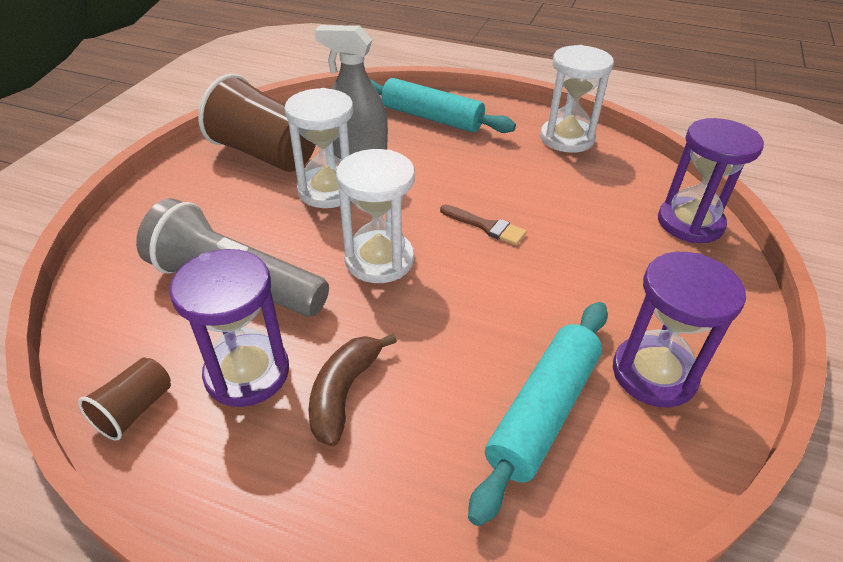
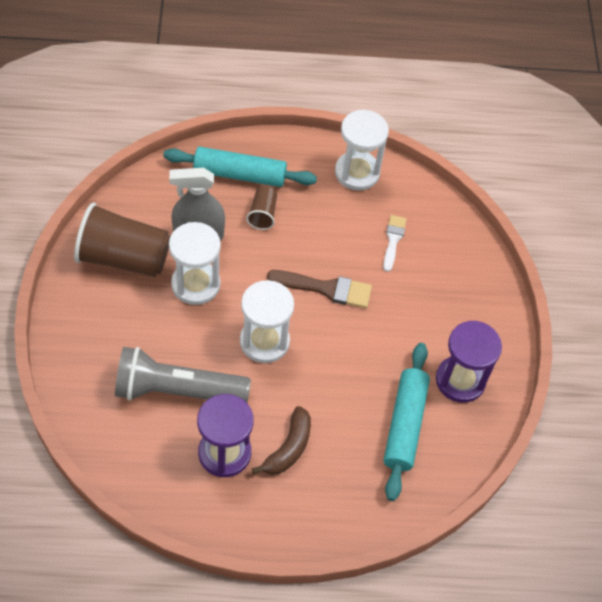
camera: 25 degrees left, 15 degrees up
brown cup [78,357,171,441] -> brown cup moved to [246,186,277,230]
brown banana [309,334,397,446] -> brown banana turned 150 degrees counterclockwise [252,406,311,475]
brown brush [440,205,527,245] -> brown brush [267,270,372,308], size x1.53
purple hourglass [658,118,764,243] -> none
none -> white brush [383,215,407,272]

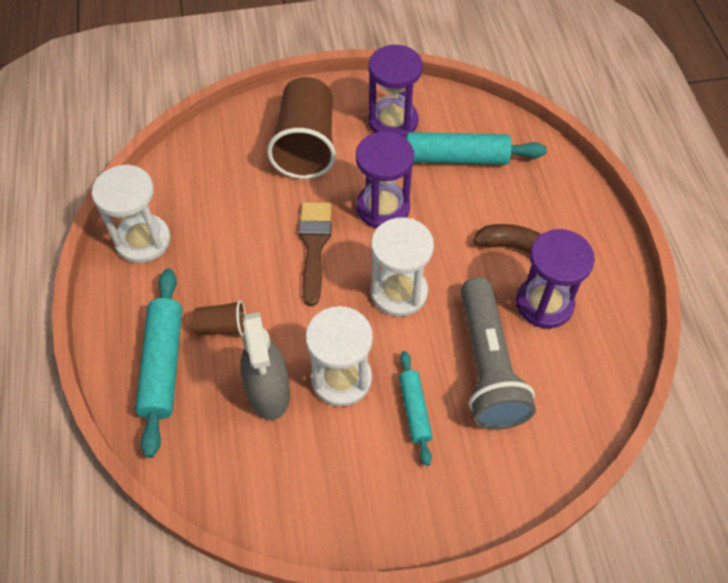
camera: 95 degrees left, 0 degrees up
brown cup [74,203,170,277] -> brown cup moved to [267,77,336,179]
white brush [383,215,407,272] -> none
none -> purple hourglass [356,132,414,228]
none -> turquoise rolling pin [399,351,432,466]

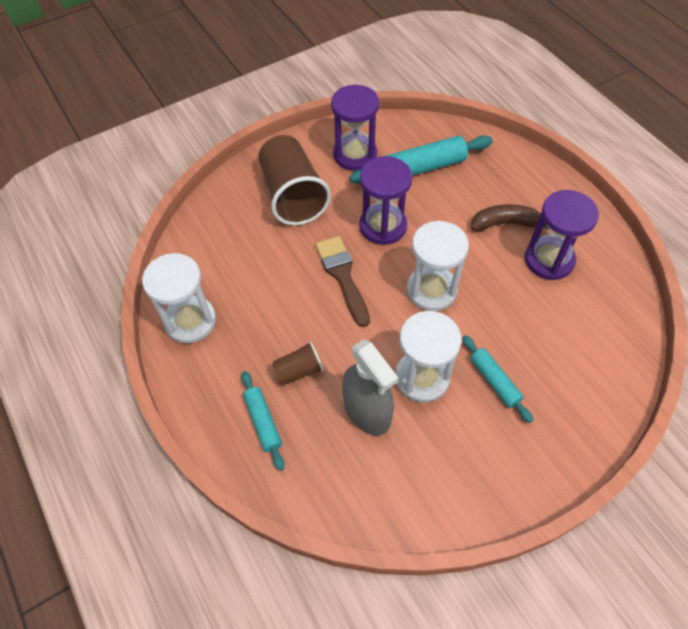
camera: 20 degrees left, 0 degrees up
turquoise rolling pin [135,269,182,458] -> turquoise rolling pin [241,371,285,471], size x0.58
grey flashlight [461,277,536,430] -> none

